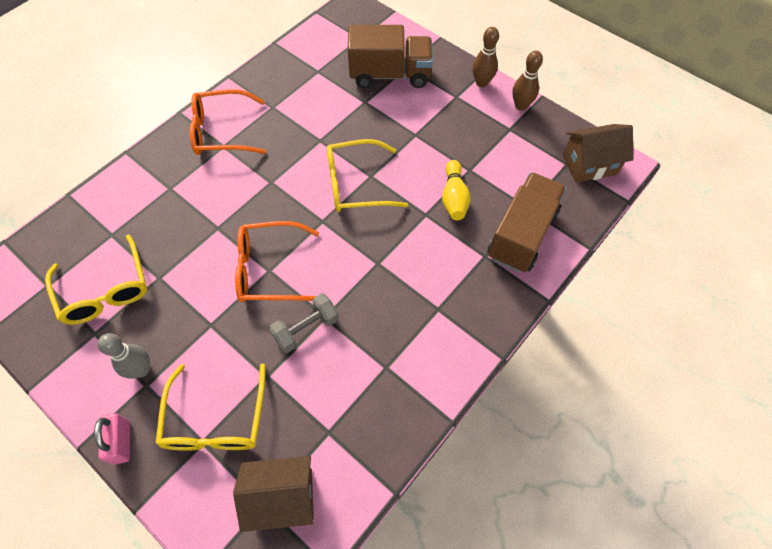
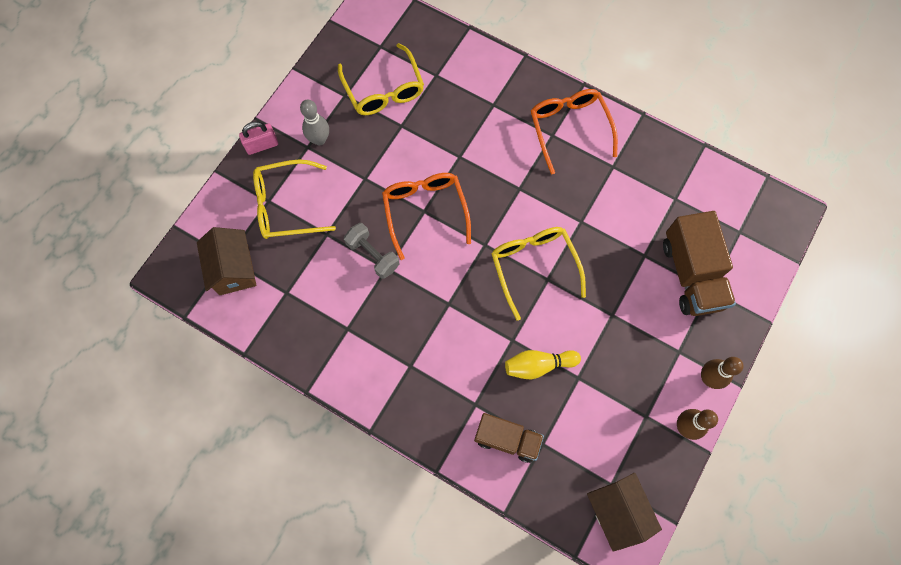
camera: 80 degrees right, 10 degrees up
yellow glasses [45,235,147,325] -> yellow glasses turned 75 degrees counterclockwise [338,43,424,115]
brown truck [487,172,566,273] -> brown truck [474,413,544,463], size x0.65

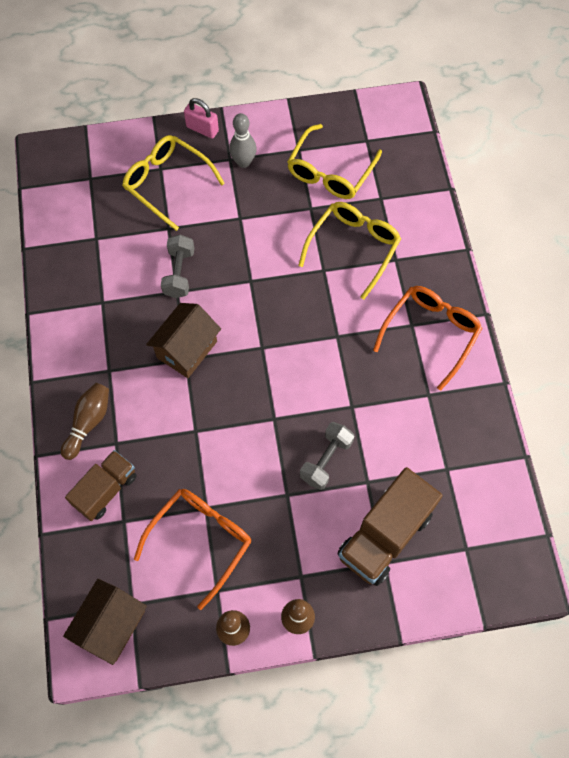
camera: 50 degrees right, 5 degrees down
brown house [197,227,256,295] -> brown house moved to [146,303,221,378]
orange glasses [382,173,471,260] -> orange glasses moved to [134,489,251,610]
brown truck [474,413,544,463] -> brown truck turned 120 degrees counterclockwise [65,450,136,521]
yellow glasses [491,227,586,321] -> yellow glasses moved to [298,202,401,300]
yellow bowling pin [505,350,581,379] -> none
none -> brown bowling pin [61,383,109,460]
none -> grey dumbbell [300,422,355,490]

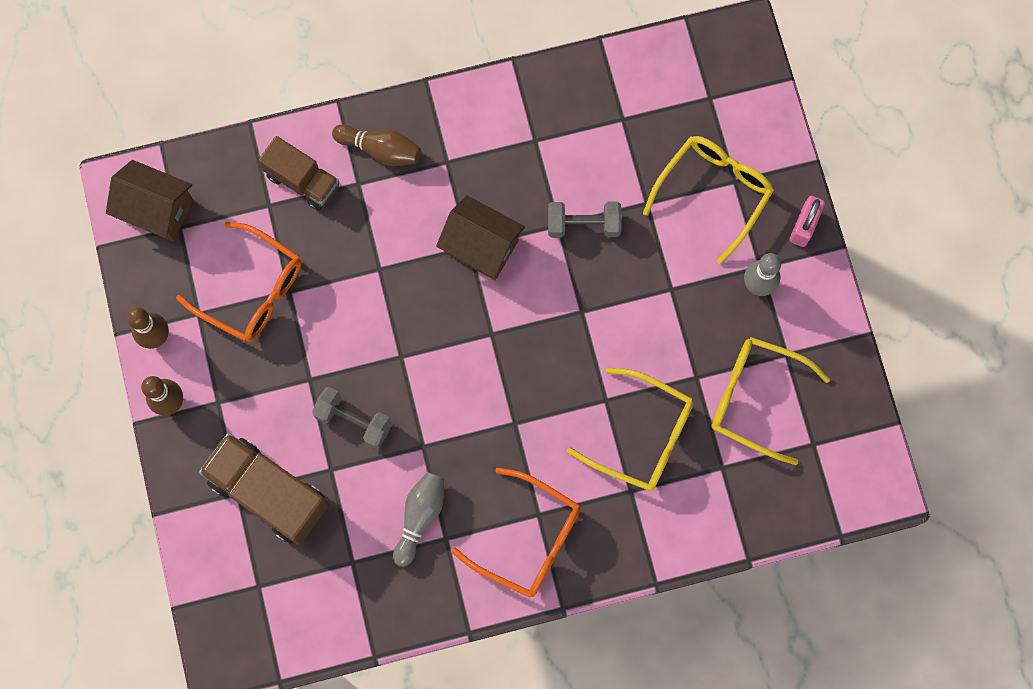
camera: 85 degrees right, 10 degrees up
none -> grey bowling pin [393,472,444,567]

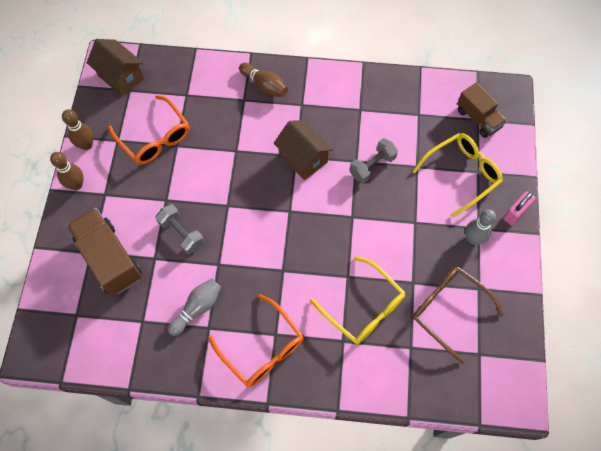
camera: 20 degrees right, 10 degrees down
brown truck [258,136,339,211] -> brown truck moved to [457,82,507,138]
grey dumbbell [548,202,622,238] -> grey dumbbell turned 60 degrees counterclockwise [349,138,398,183]
yellow glasses [711,337,830,465] -> brown glasses [412,267,504,364]

